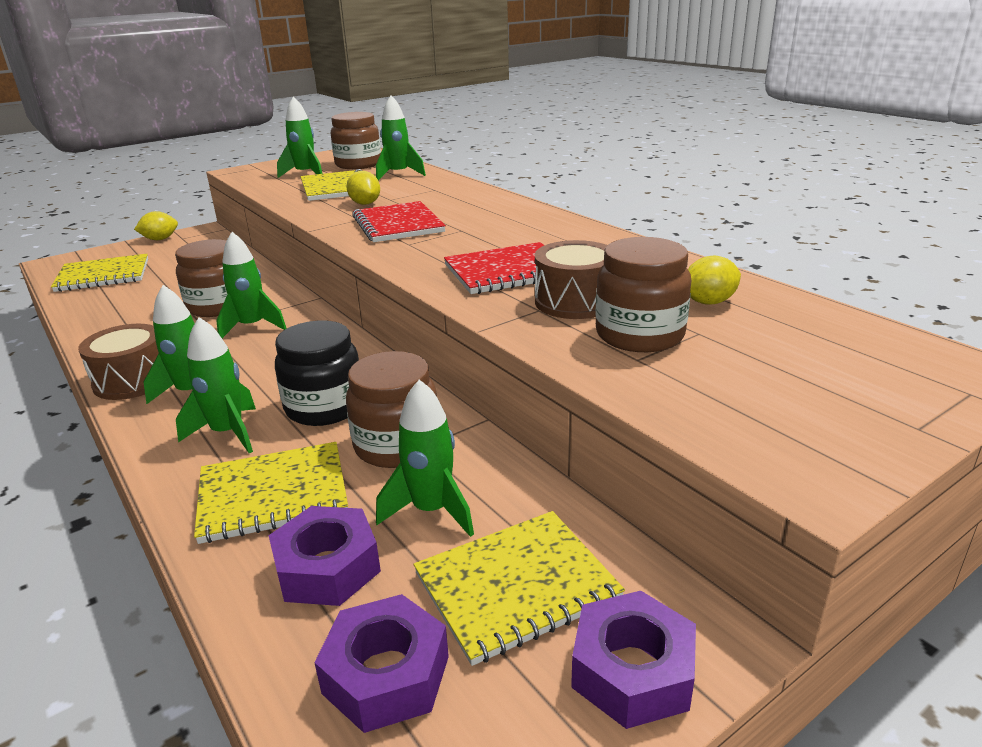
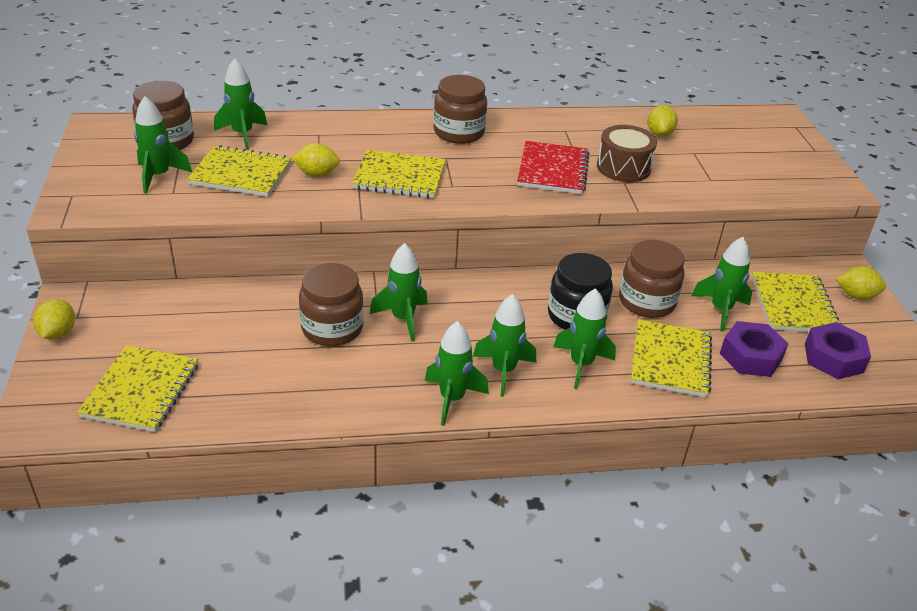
camera: 65 degrees left, 10 degrees up
brown drum [78,324,159,400] -> green rocket [425,321,489,426]
red notebook [352,201,446,242] -> yellow notebook [352,150,446,198]
purple nut [571,591,696,729] -> yellow lemon [836,266,886,300]
brown jar [595,237,691,352] -> brown jar moved to [433,75,487,144]

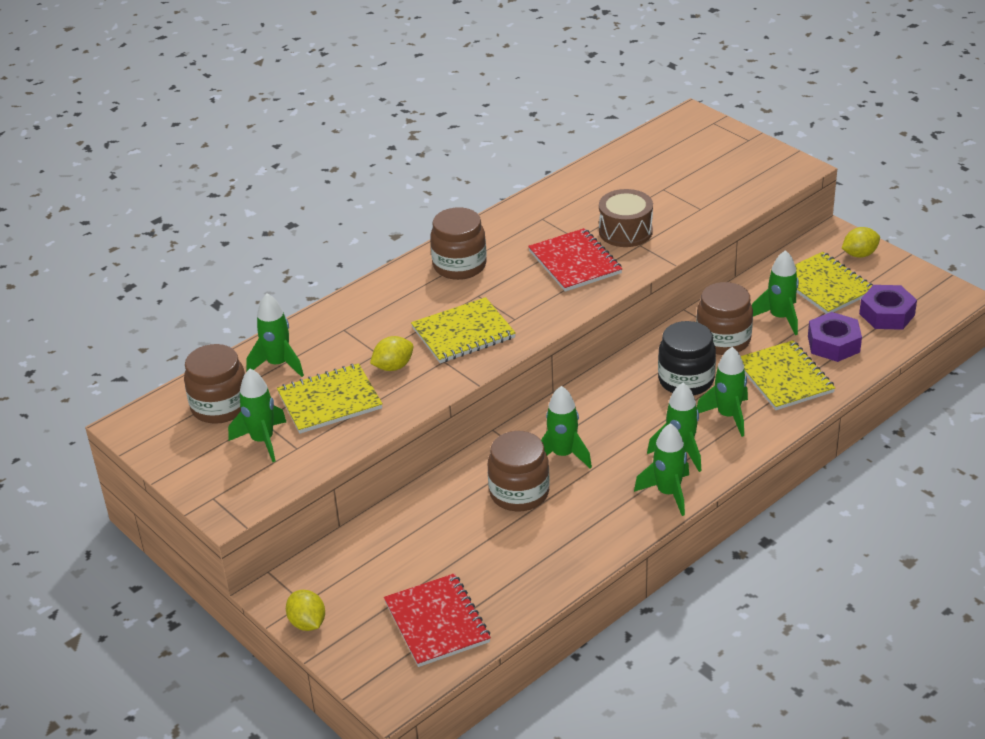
camera: 30 degrees left, 0 degrees up
yellow notebook [77,345,199,432] -> red notebook [384,573,491,667]
yellow lemon [647,105,678,137] -> none

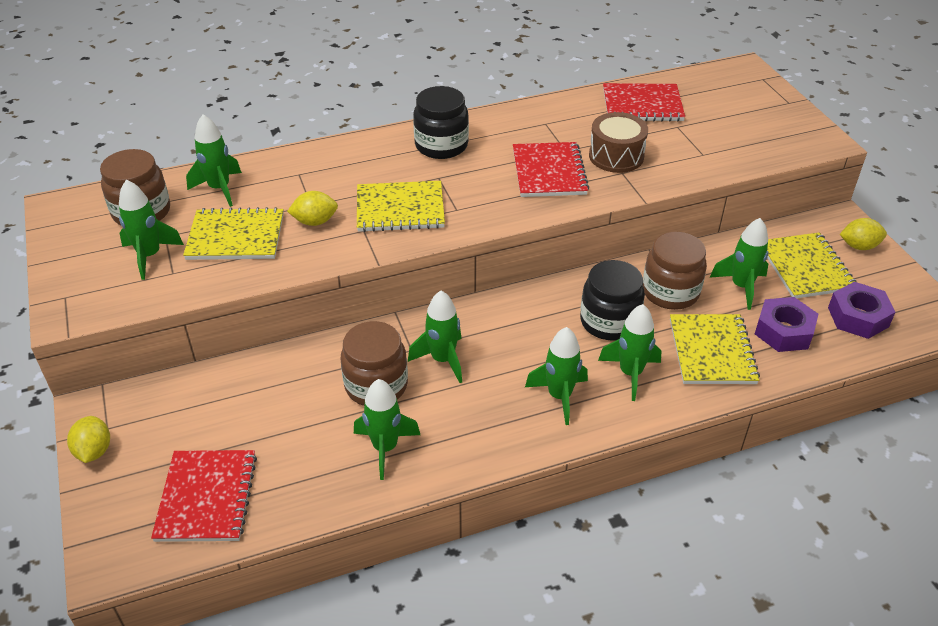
camera: 20 degrees right, 5 degrees up
brown jar [430,208,487,280] -> black jar [413,86,469,159]
green rocket [634,423,689,516] -> green rocket moved to [354,379,420,480]
none -> red notebook [603,83,685,122]

